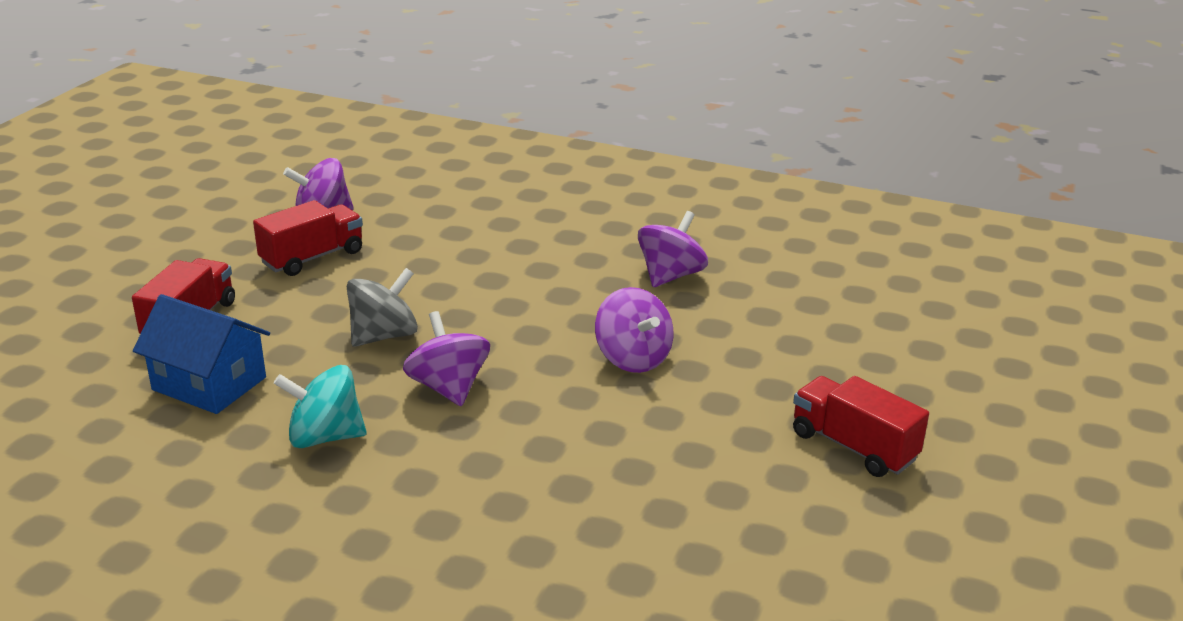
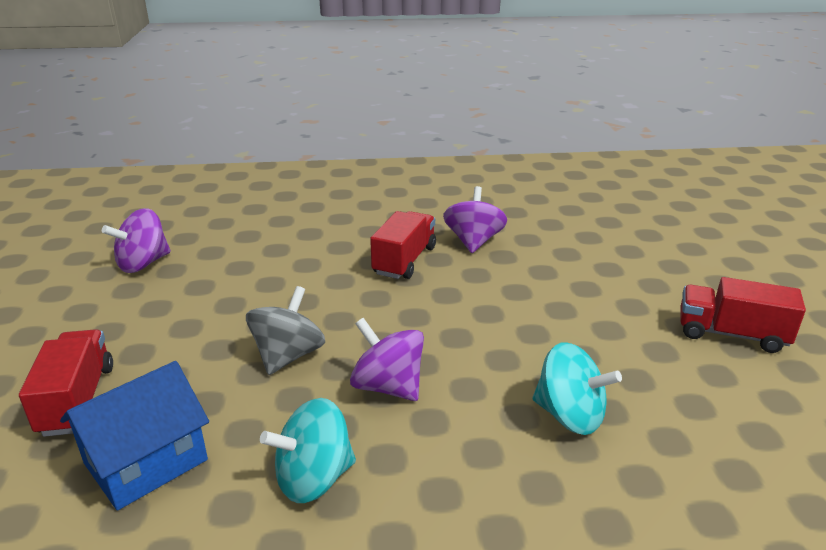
camera: 25 degrees left, 0 degrees up
blue house [133,294,270,414] -> blue house turned 45 degrees counterclockwise [60,361,209,510]
red truck [253,200,363,276] -> red truck moved to [370,211,436,279]
purple spinning top [595,287,673,373] -> none
none -> turquoise spinning top [532,342,622,435]

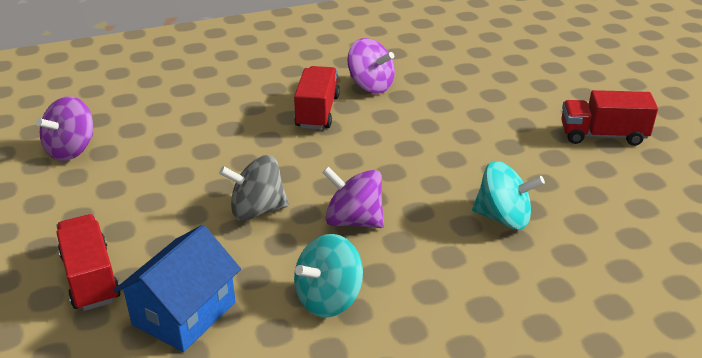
camera: 15 degrees left, 5 degrees up
grey spinning top [246,286,325,375] -> grey spinning top turned 105 degrees counterclockwise [219,155,289,221]
purple spinning top [443,186,507,253] -> purple spinning top turned 135 degrees clockwise [347,38,395,94]

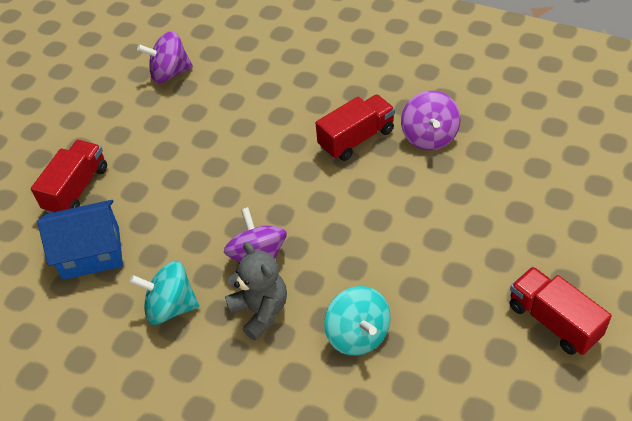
camera: 50 degrees right, 15 degrees up
grey spinning top [219,155,289,221] -> none
none -> grey teddy bear [225,242,287,341]

